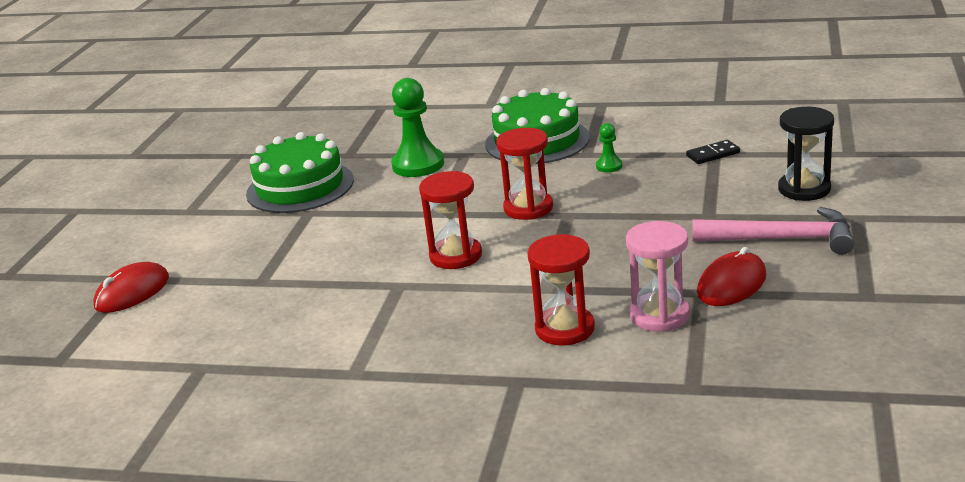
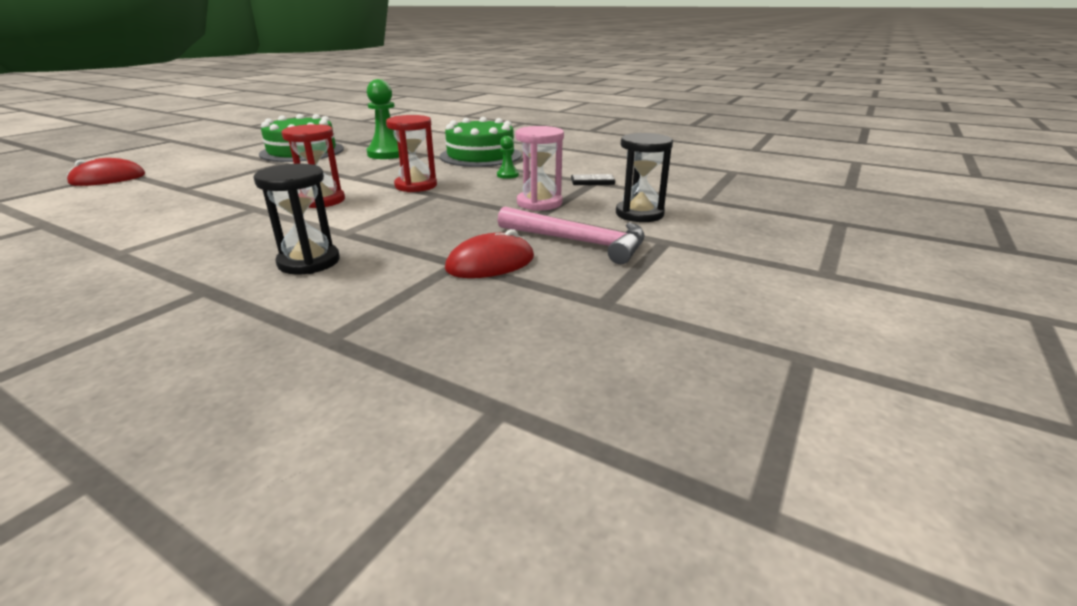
camera: 15 degrees right, 0 degrees up
red hourglass [527,234,595,345] -> black hourglass [253,164,340,274]
pink hourglass [626,221,690,332] -> pink hourglass moved to [515,126,564,211]

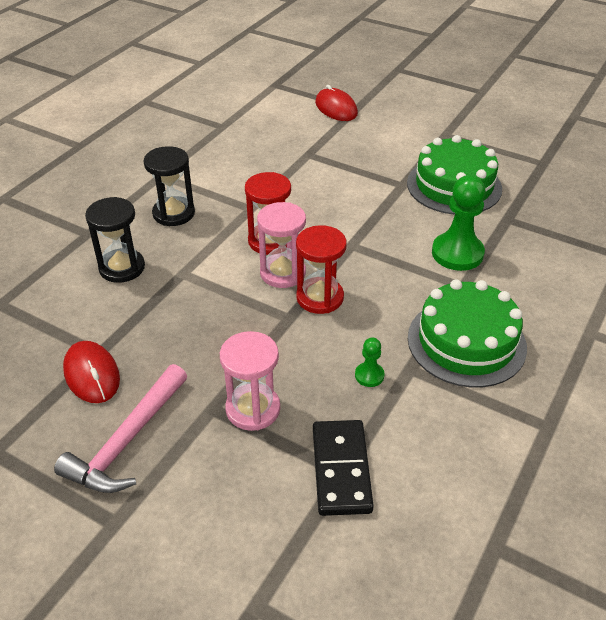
camera: 90 degrees right, 15 degrees up
black domino [571,174,615,185] -> black domino [313,420,374,516], size x1.75
black hourglass [616,133,673,222] -> black hourglass moved to [144,146,195,226]
none -> pink hourglass [257,202,306,288]

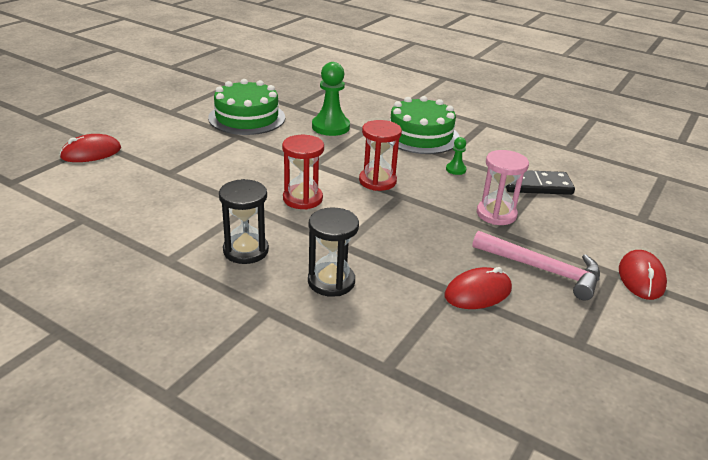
camera: 90 degrees left, 10 degrees down
pink hourglass [257,202,306,288] -> none
none -> red mouse [619,250,667,300]

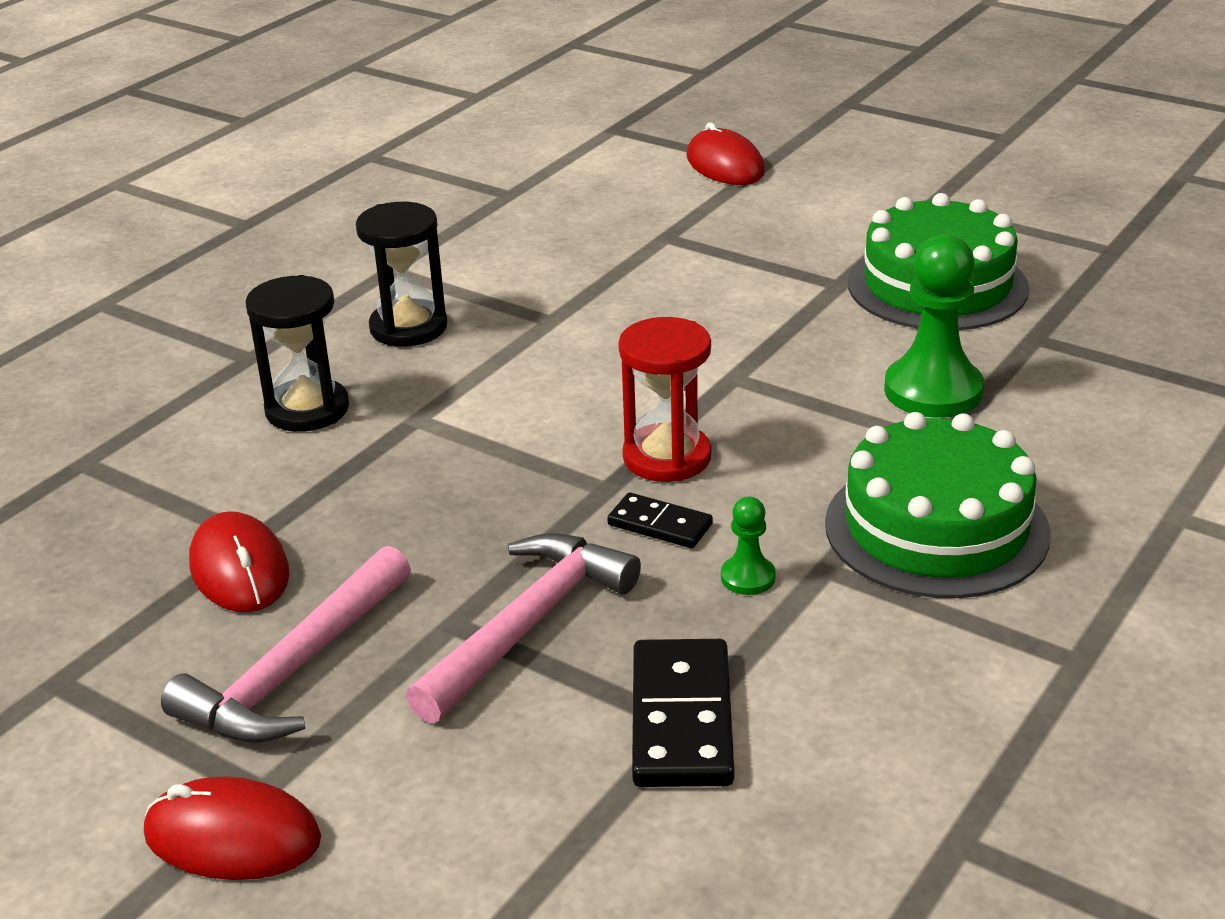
camera: 95 degrees right, 0 degrees up
red hourglass [282,135,324,209] -> none
pink hourglass [477,150,529,225] -> pink hammer [406,533,641,723]
none -> black domino [607,492,713,548]

